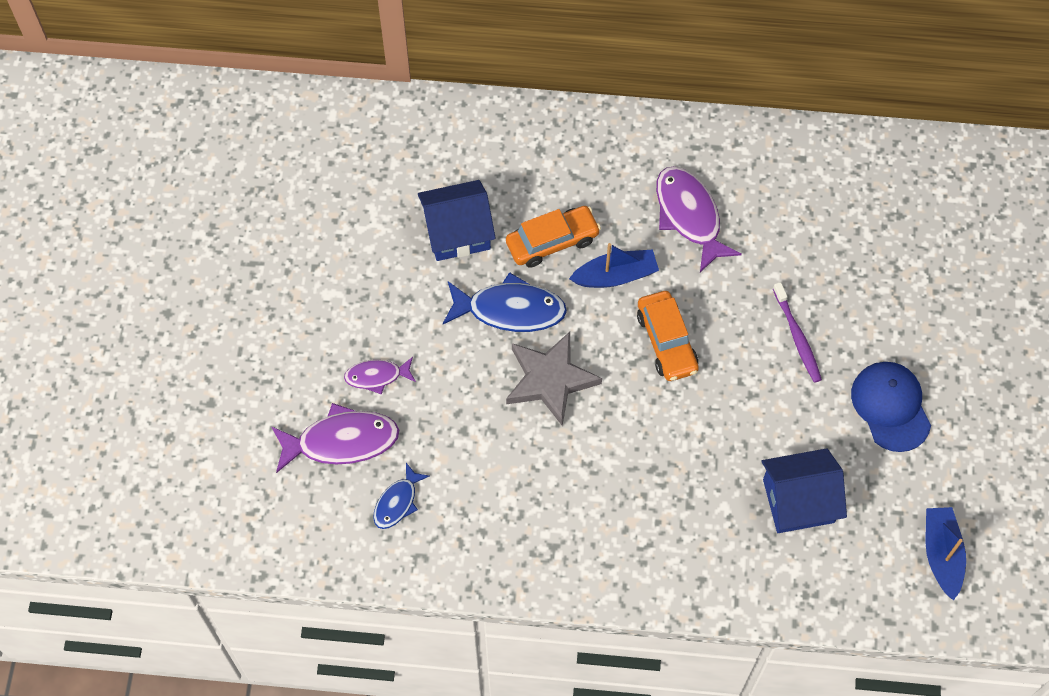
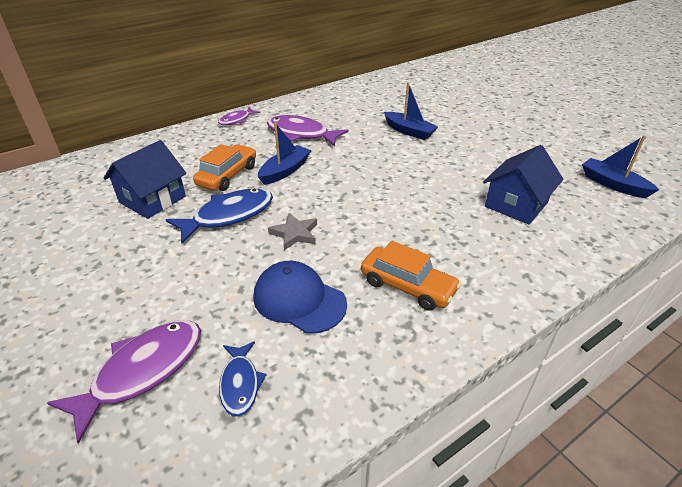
camera: 40 degrees left, 25 degrees down
purple fish [344,357,416,395] -> purple fish moved to [218,107,260,125]
grey star [506,332,602,426] -> grey star [268,213,317,250], size x0.58
orange car [637,291,699,381] -> orange car moved to [361,241,461,311]
purple toothbrush [773,282,822,383] -> none
blue cap [851,362,931,452] -> blue cap moved to [253,261,347,334]
none -> blue boat [384,82,438,140]

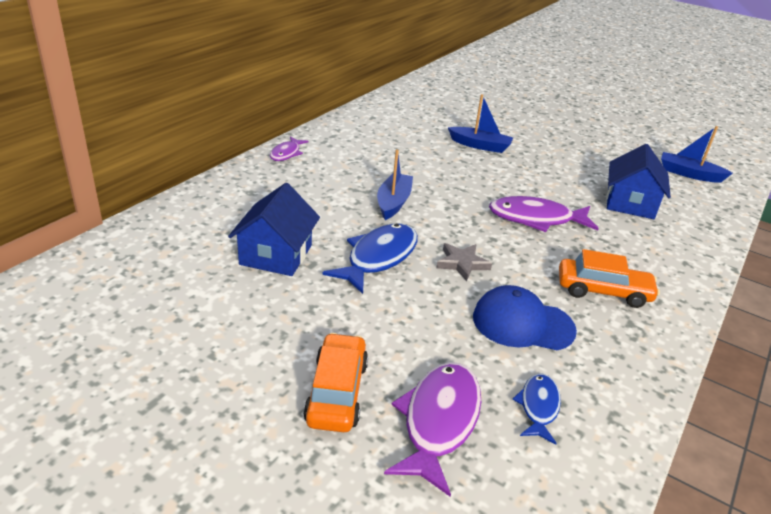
camera: 25 degrees left, 5 degrees down
orange car [193,144,256,191] -> orange car moved to [303,333,368,432]
blue fish [219,341,267,416] -> blue fish turned 135 degrees counterclockwise [513,373,561,445]
purple fish [267,115,348,146] -> purple fish moved to [489,196,599,232]

